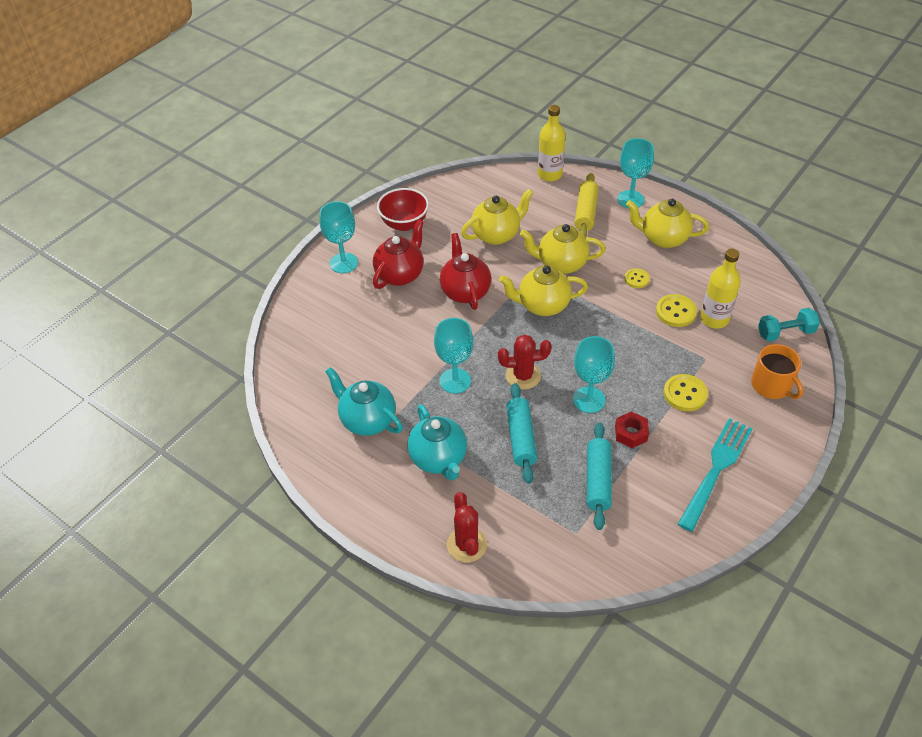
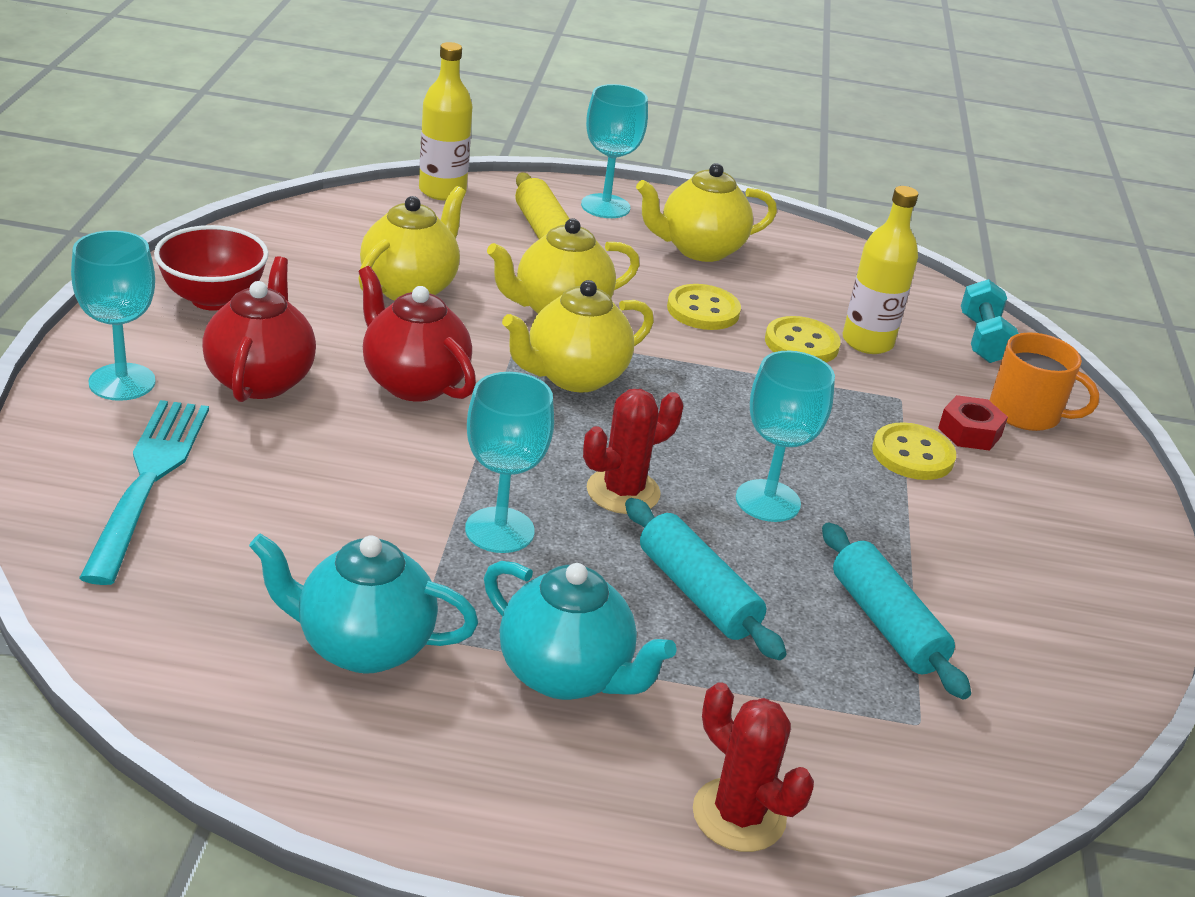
camera: 35 degrees left, 15 degrees down
red nut [615,411,649,448] -> red nut moved to [938,395,1008,451]
yellow button [625,268,650,288] -> yellow button [667,284,741,330], size x1.57
turquoise fork [678,418,753,532] -> turquoise fork moved to [79,400,209,585]
turquoise dumbbell [758,308,820,341] -> turquoise dumbbell turned 45 degrees counterclockwise [961,279,1019,363]

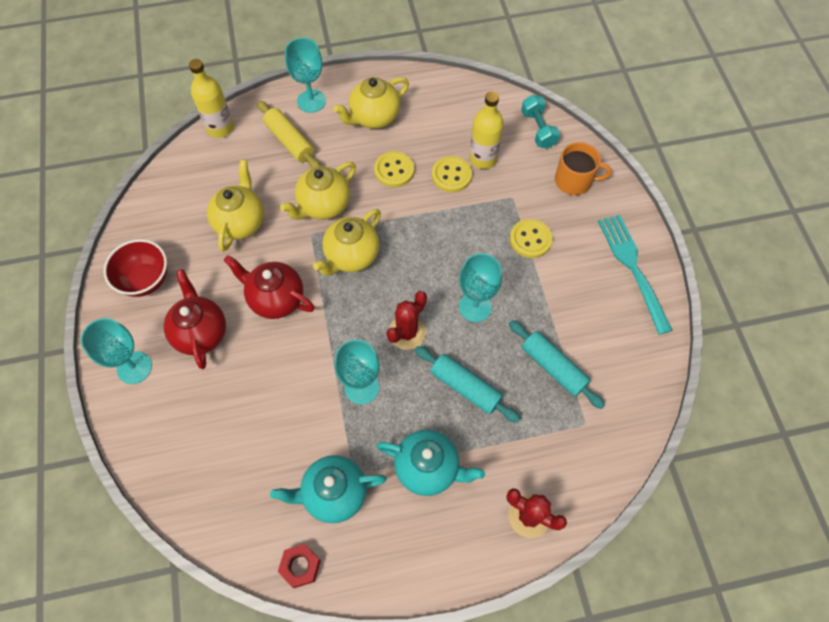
camera: 15 degrees left, 30 degrees up
turquoise fork [79,400,209,585] -> turquoise fork moved to [598,214,673,335]
red nut [938,395,1008,451] -> red nut moved to [278,544,321,588]

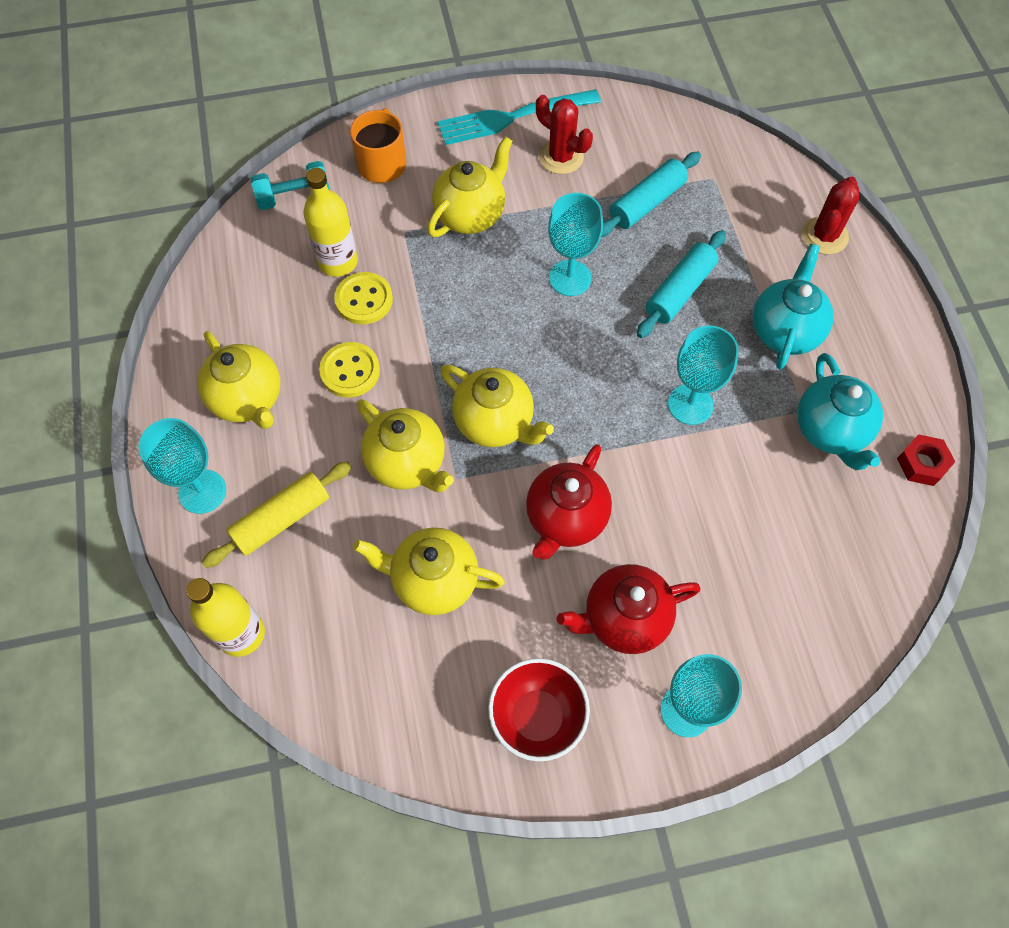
camera: 90 degrees left, 0 degrees up
red cactus [386,291,427,350] -> red cactus moved to [536,95,593,174]
yellow button [510,219,553,258] -> yellow teapot [427,136,512,237]

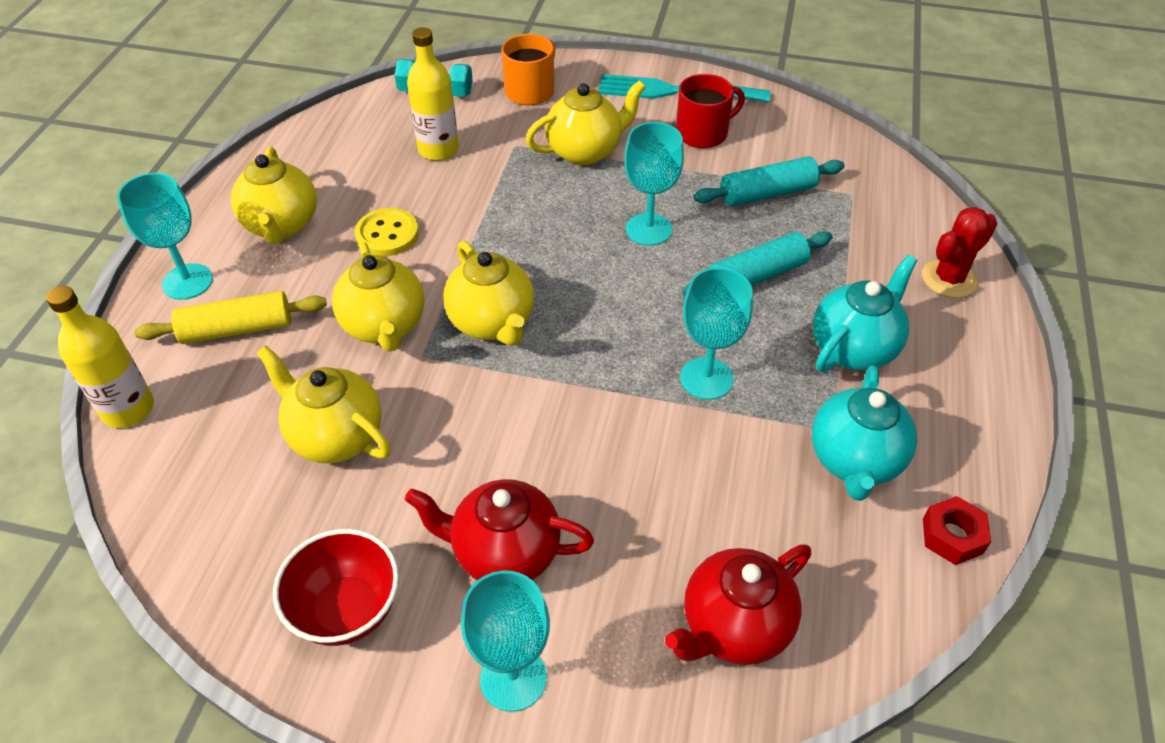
camera: 25 degrees right, 15 degrees down
yellow button [334,272,393,324] -> none
red teapot [526,444,612,560] -> red teapot moved to [665,545,811,665]
red cactus [536,95,593,174] -> red mug [676,74,745,148]

